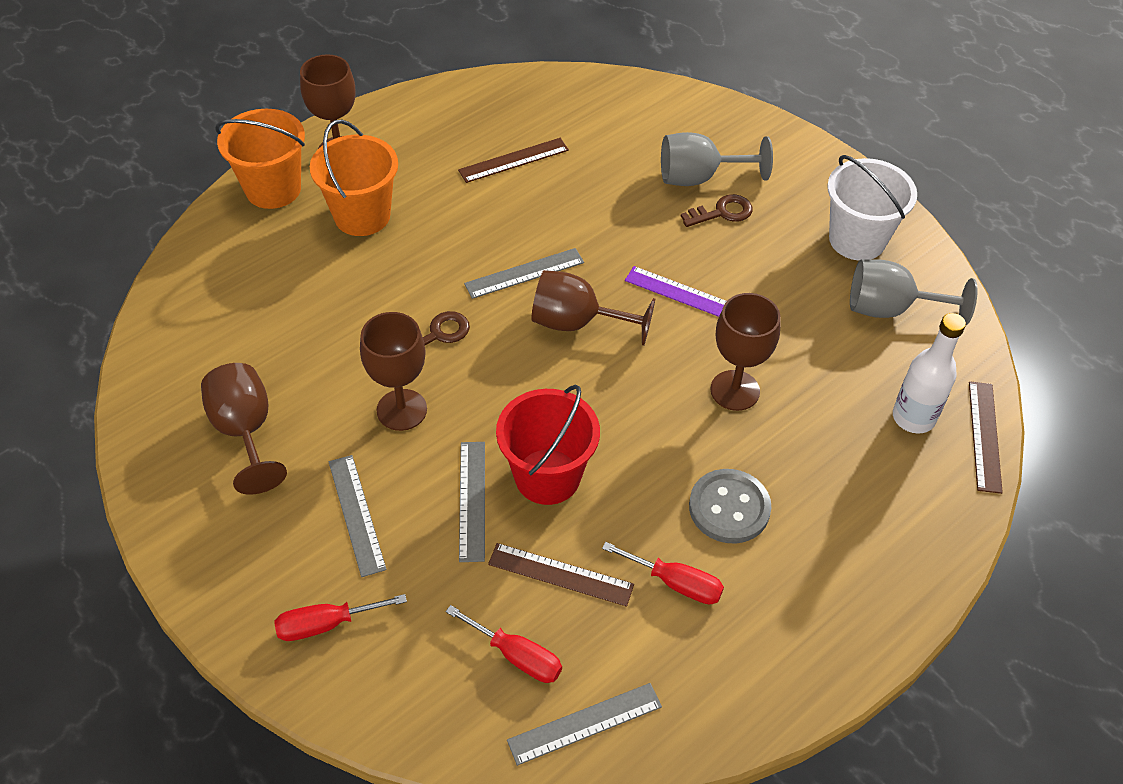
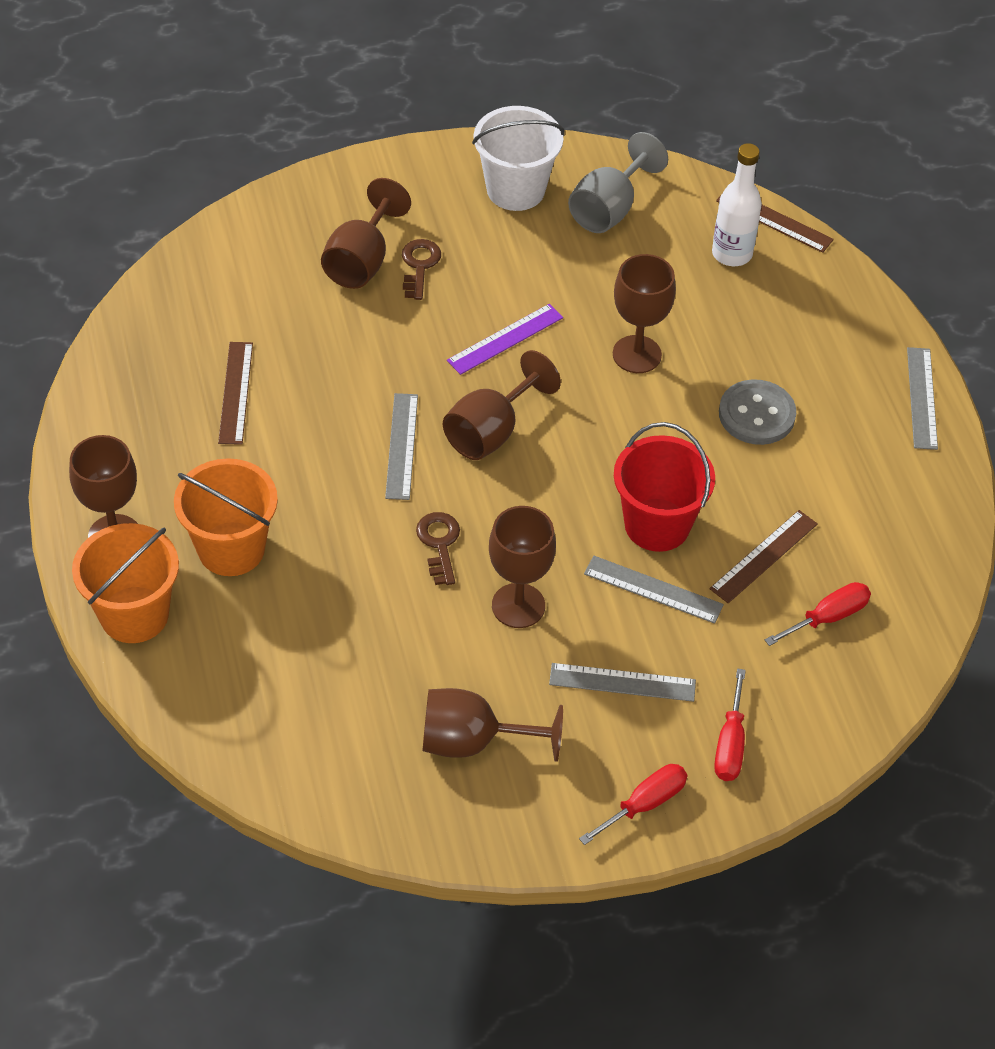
camera: 65 degrees left, 0 degrees up
grey ruler [507,683,662,766] -> grey ruler moved to [907,347,938,450]
red screwdriver [602,542,724,605] -> red screwdriver moved to [579,764,687,845]
grey goblet [661,132,773,186] -> brown goblet [321,178,411,289]

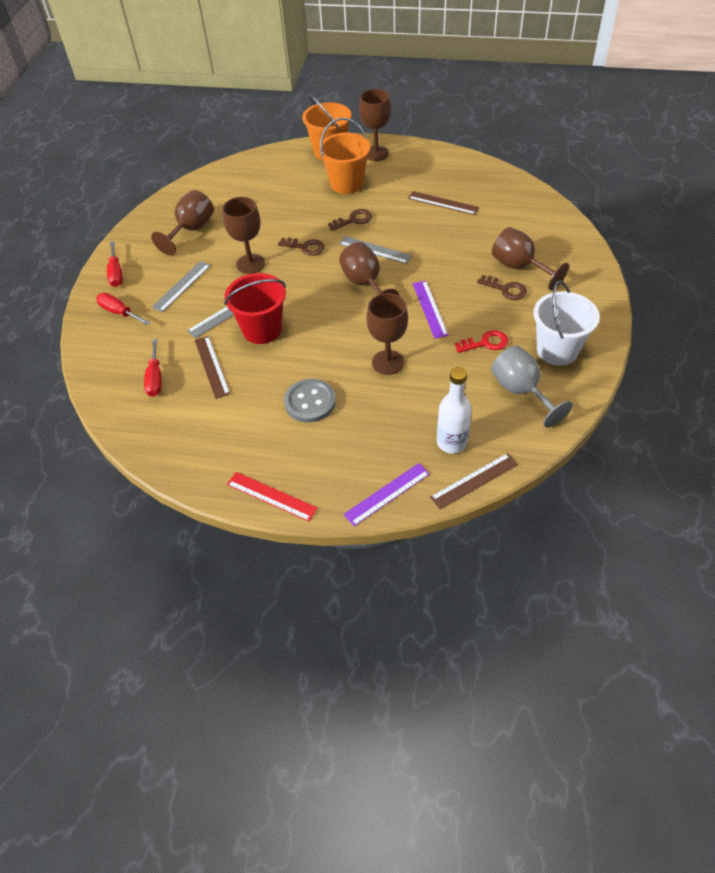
camera: 120 degrees right, 0 degrees up
grey ruler [907,347,938,450] -> red ruler [227,472,318,521]
none -> brown key [328,209,372,231]
none -> purple ruler [343,463,430,526]
none -> red key [455,330,508,353]

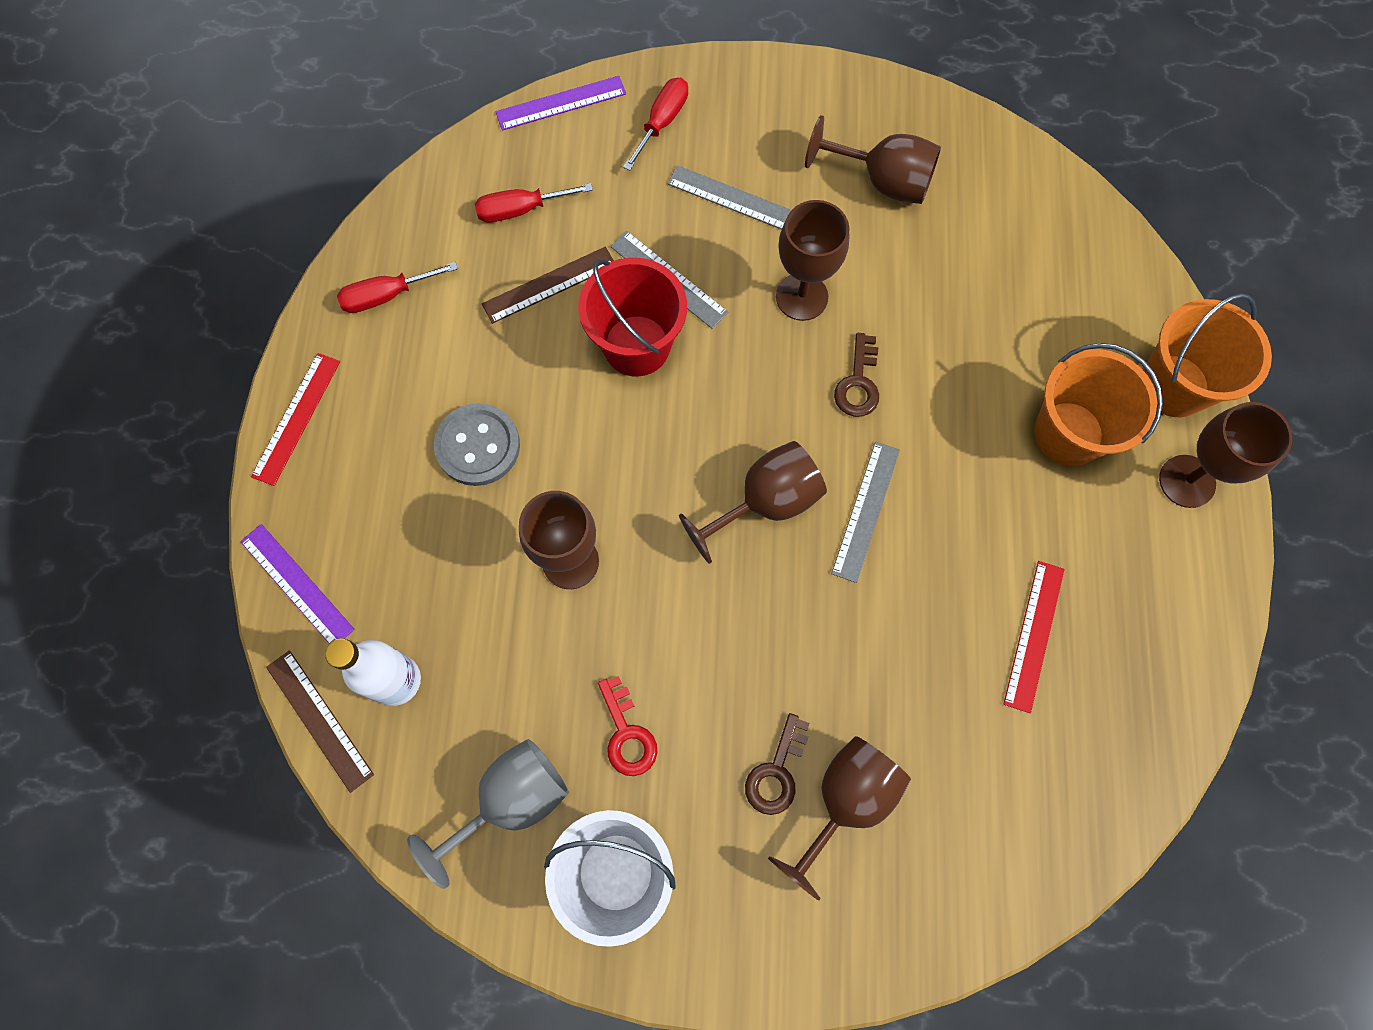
camera: 80 degrees right, 20 degrees up
red screwdriver [107,241,123,287] -> red screwdriver moved to [337,262,458,313]
brown key [328,209,372,231] -> none
brown ruler [408,191,479,215] -> red ruler [1004,561,1065,713]
purple ruler [413,281,449,339] -> purple ruler moved to [495,76,626,131]

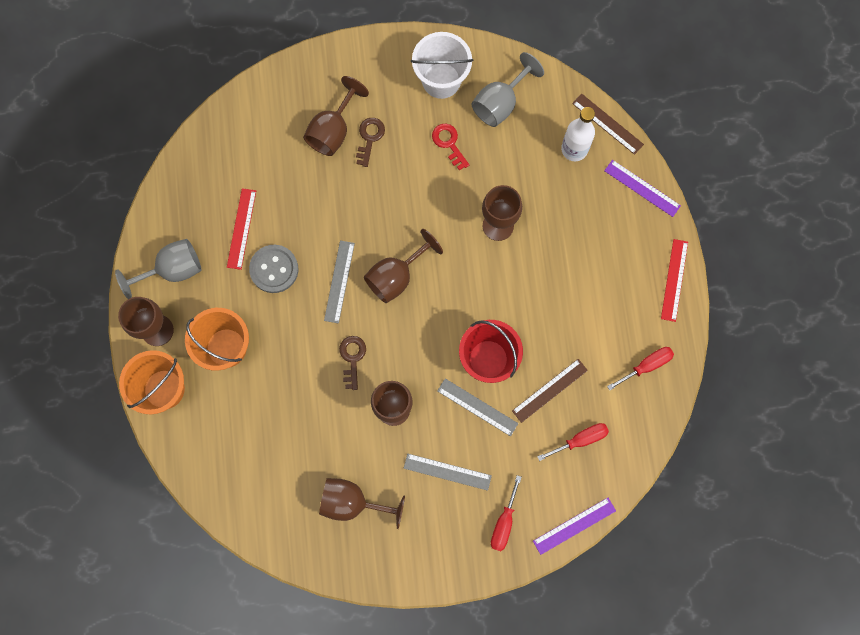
camera: 170 degrees right, 5 degrees up
grey button [434,403,520,486] -> grey button moved to [249,245,298,293]
none -> grey goblet [115,239,202,299]

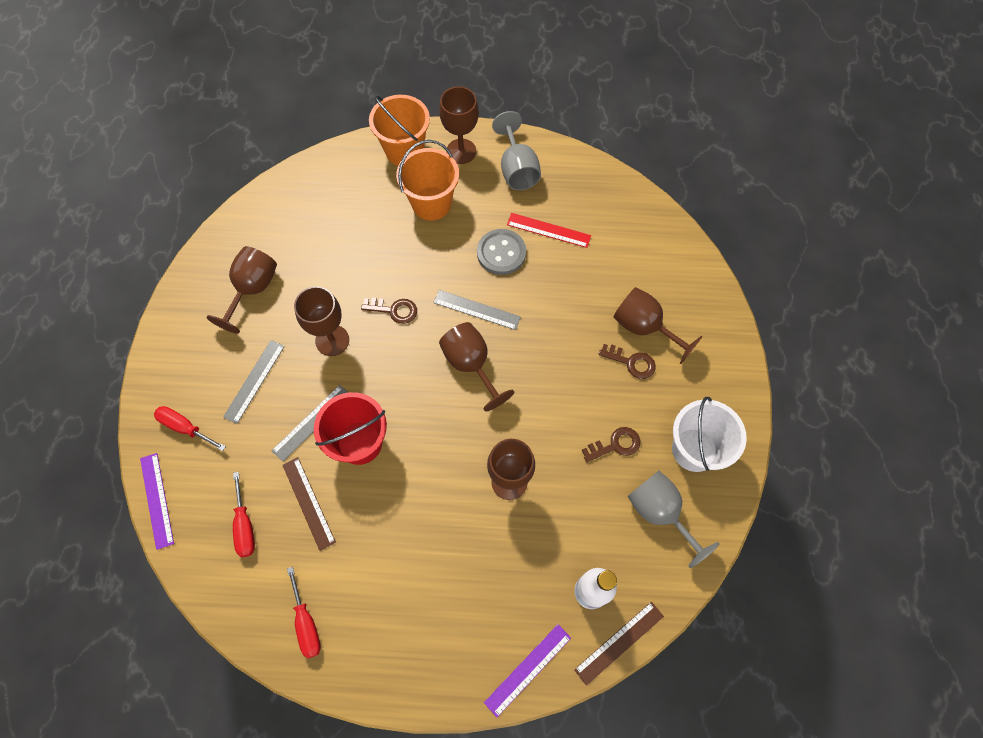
camera: 100 degrees right, 10 degrees down
red key [432,124,469,171] -> brown key [582,427,640,462]
red ruler [661,239,688,322] -> none

